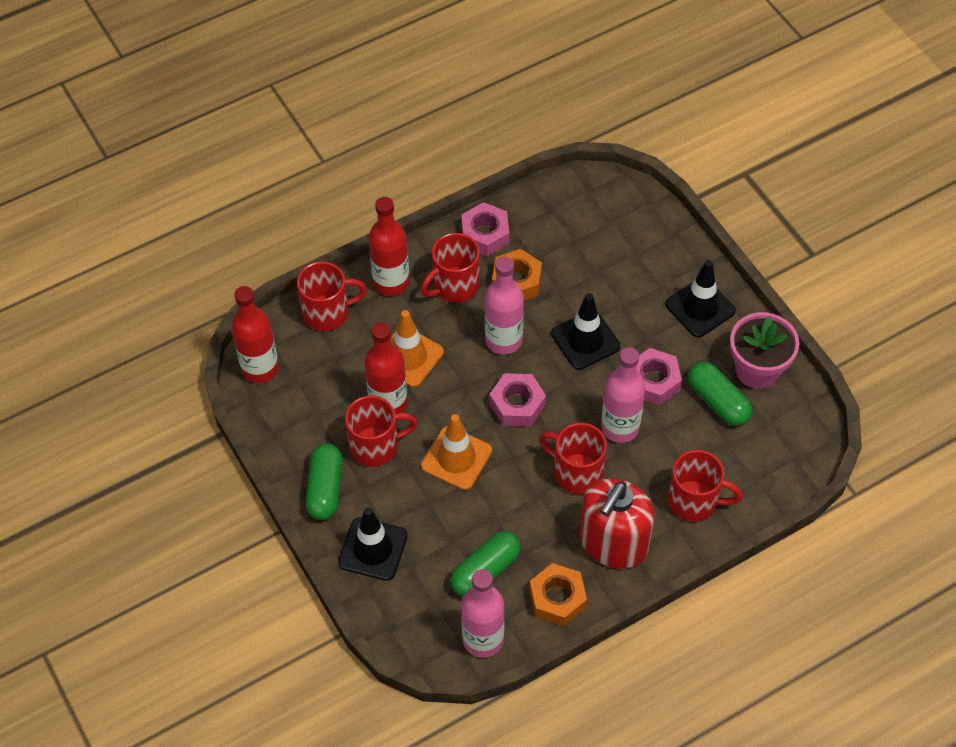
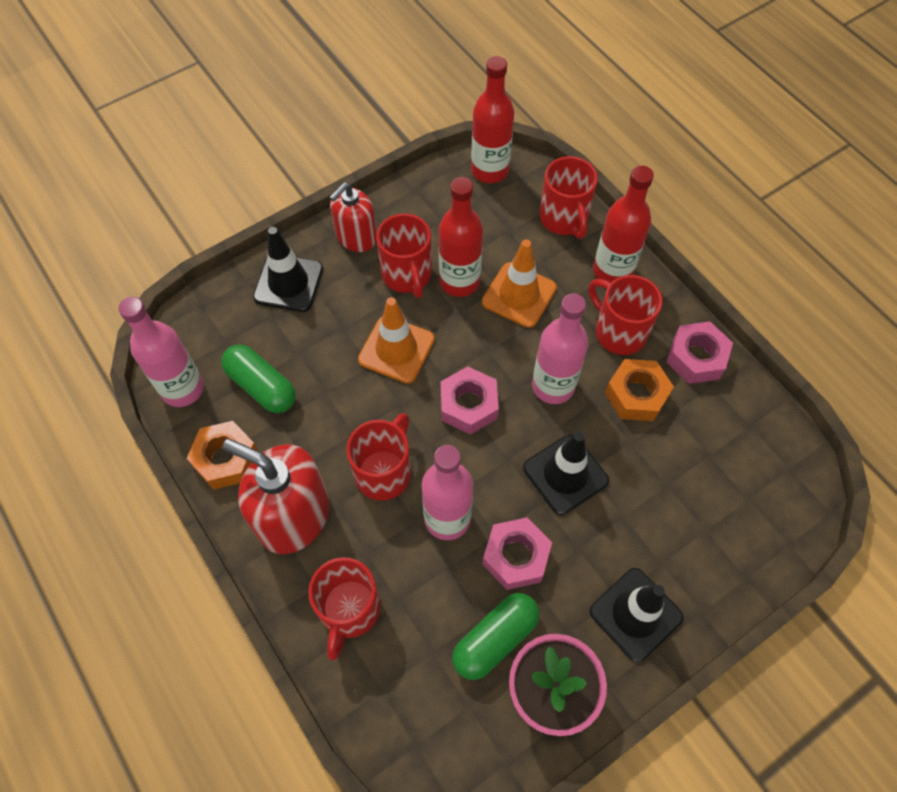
camera: 85 degrees right, 5 degrees up
green capsule [305,443,343,520] -> red soap dispenser [329,182,377,252]

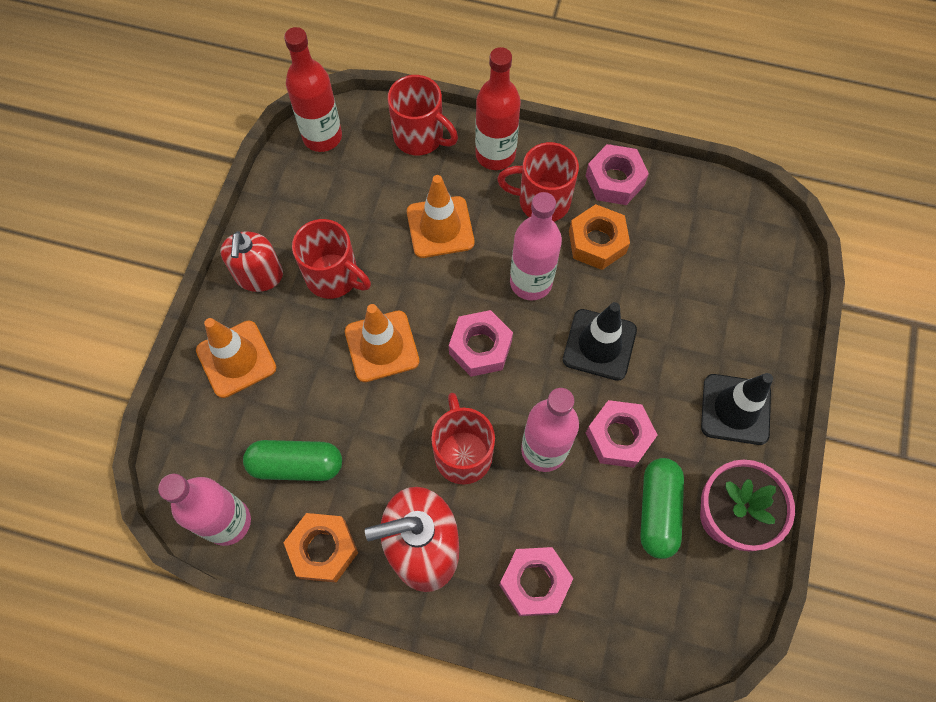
camera: 40 degrees left, 5 degrees up
black traffic cone [253,227,323,312] -> orange traffic cone [196,318,276,398]
red mug [308,557,381,661] -> pink nut [500,547,573,616]
red bottle [439,177,483,297] -> none

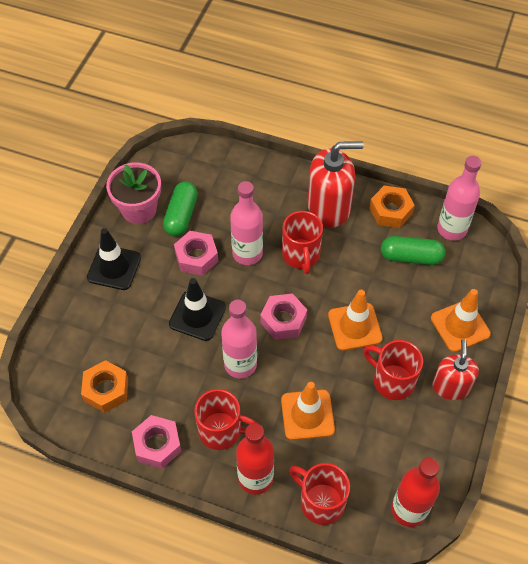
camera: 175 degrees left, 10 degrees down
pink nut [500,547,573,616] -> none
orange nut [569,204,630,270] -> orange nut moved to [81,360,128,413]

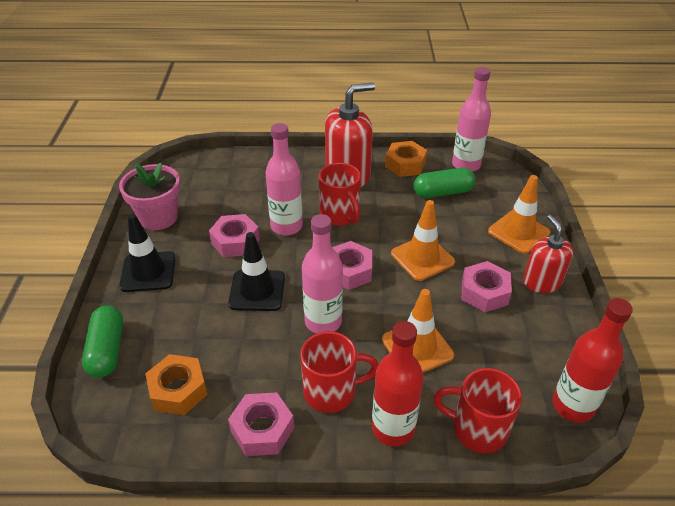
camera: 20 degrees left, 15 degrees down
green capsule [163,181,198,236] -> green capsule moved to [82,305,123,378]
red mug [363,340,423,400] -> pink nut [462,261,512,312]

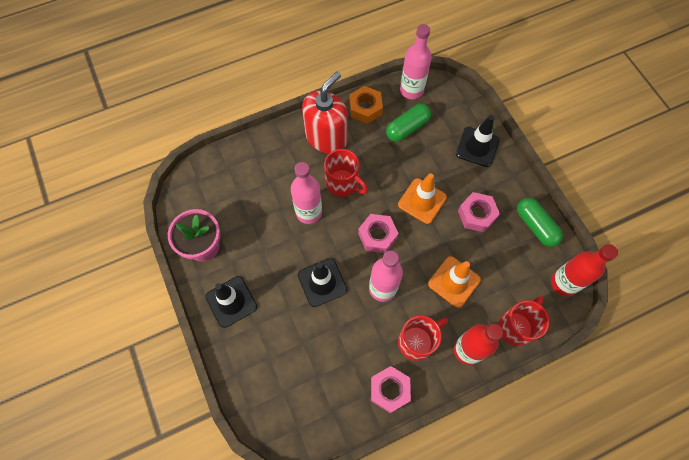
camera: 25 degrees left, 25 degrees up
green capsule [82,305,123,378] -> green capsule moved to [517,198,563,247]
orange nut [145,354,208,415] -> none
pink nut [209,214,260,257] -> none
red mug [433,368,522,453] -> red mug turned 135 degrees clockwise [498,296,550,346]
orange traffic cone [488,175,550,254] -> black traffic cone [456,115,499,167]
red soap dispenser [523,215,573,293] -> none

